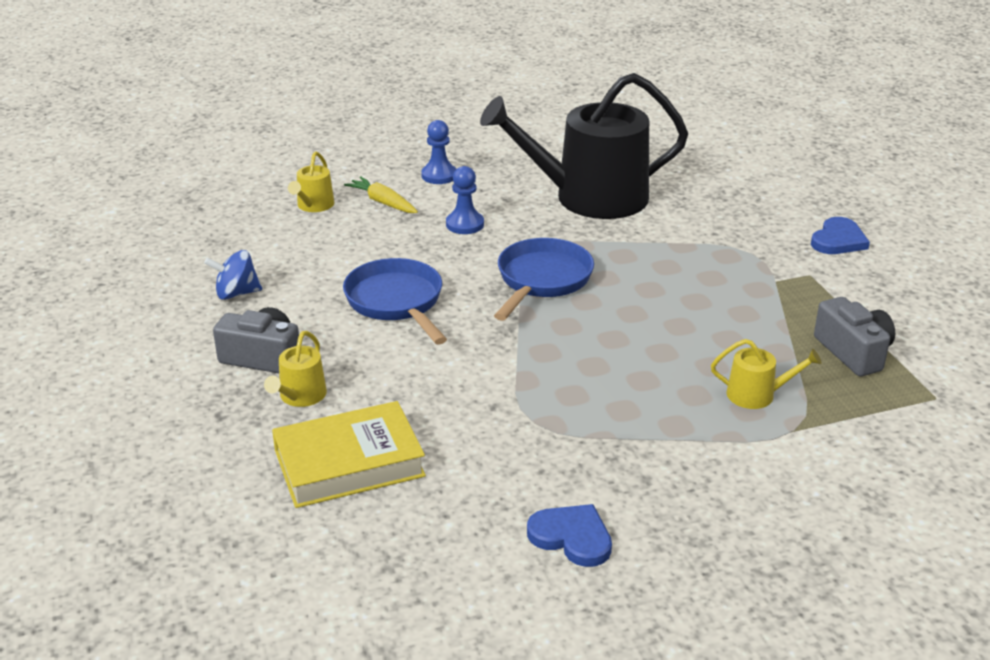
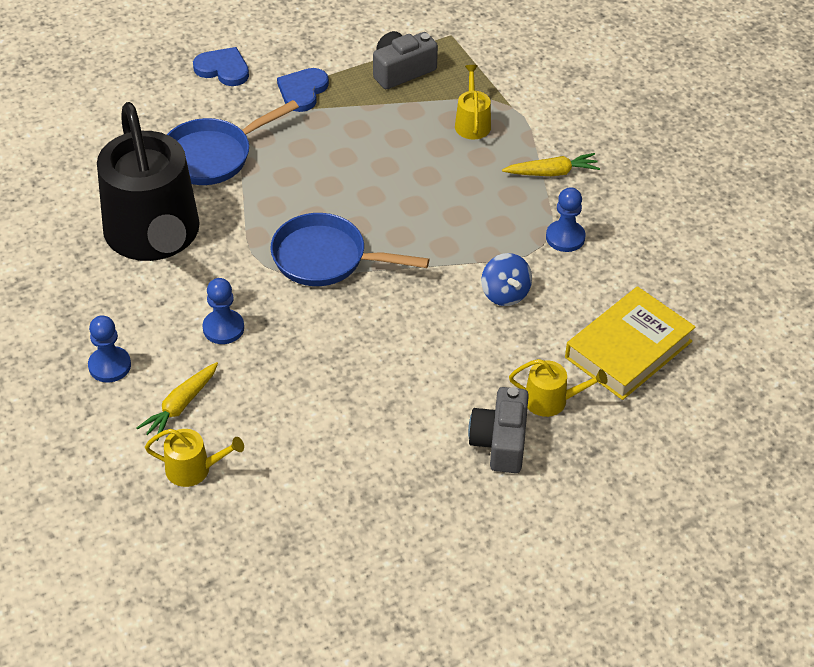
camera: 100 degrees left, 15 degrees up
blue spinning top [204,250,262,300] -> blue spinning top moved to [481,253,532,306]
yellow book [272,401,426,508] -> yellow book turned 75 degrees clockwise [565,286,696,400]
blue pan [343,258,447,345] -> blue pan moved to [167,100,299,185]
blue heart [527,504,612,567] -> blue heart moved to [277,68,329,112]
none -> yellow carrot [502,153,600,176]
none -> blue pawn [546,187,585,252]

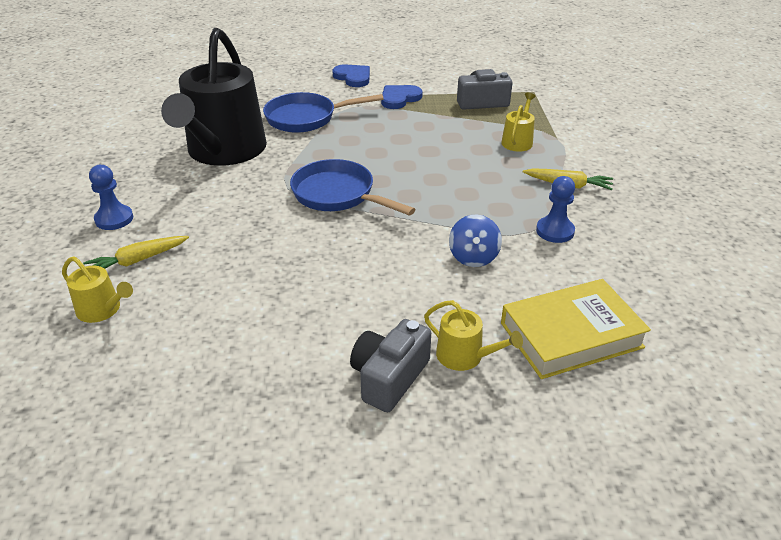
camera: 25 degrees right, 10 degrees down
blue pawn [202,278,244,344] -> none

